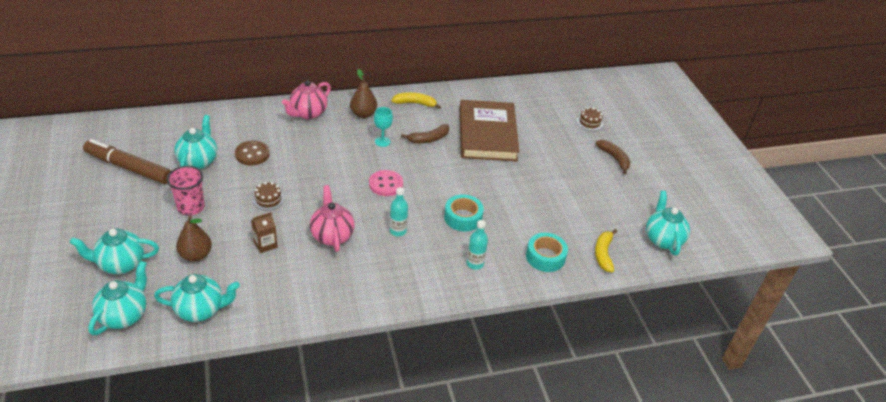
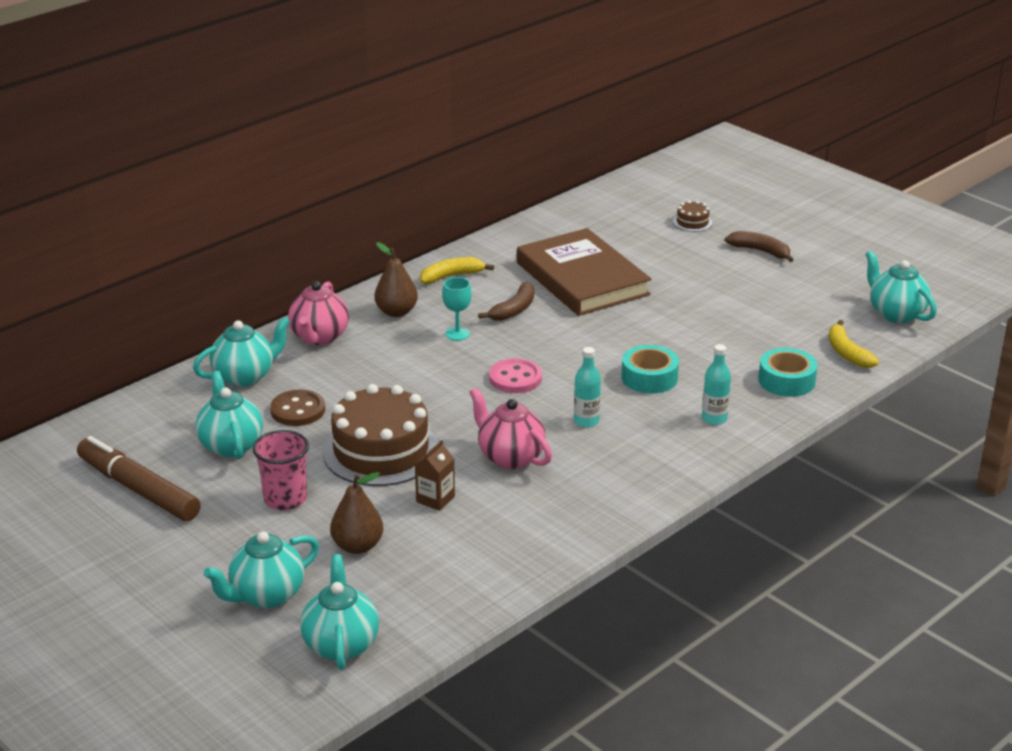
camera: 25 degrees left, 10 degrees down
brown marker [83,139,171,184] -> brown marker turned 45 degrees clockwise [77,436,201,521]
turquoise teapot [154,274,240,322] -> turquoise teapot moved to [193,317,290,387]
brown cake [253,182,284,210] -> brown cake [323,384,438,486], size x2.39

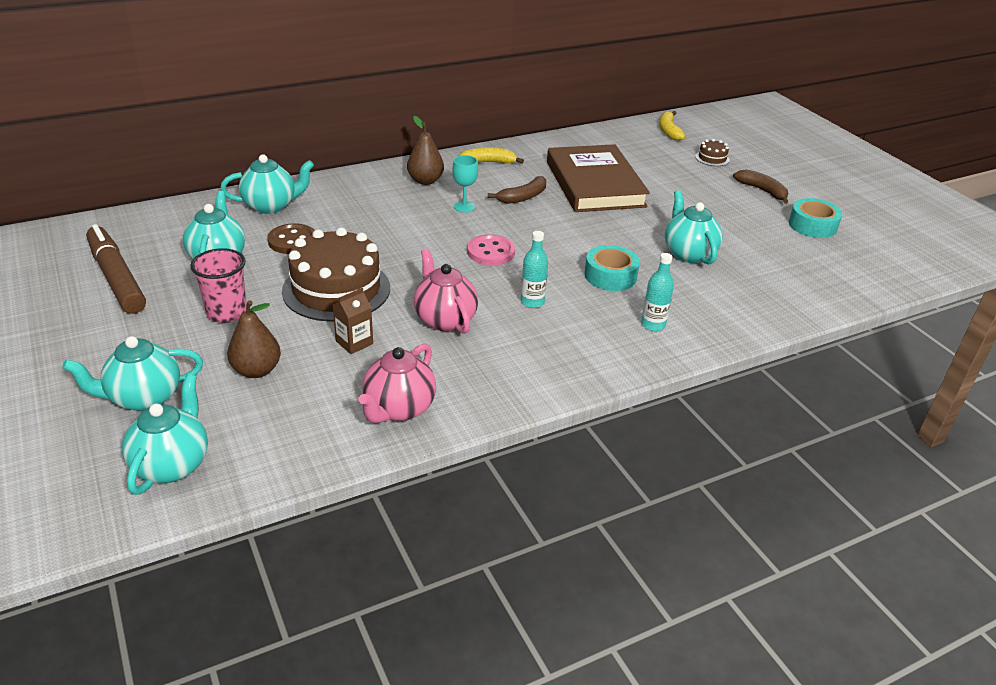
camera: 15 degrees right, 5 degrees up
pink teapot [288,281,349,345] -> pink teapot moved to [358,343,436,423]
turquoise tape [758,348,818,397] -> turquoise tape moved to [789,198,842,238]
yellow banana [829,320,879,368] -> yellow banana moved to [659,111,685,141]
turquoise teapot [866,251,937,323] -> turquoise teapot moved to [665,190,723,264]

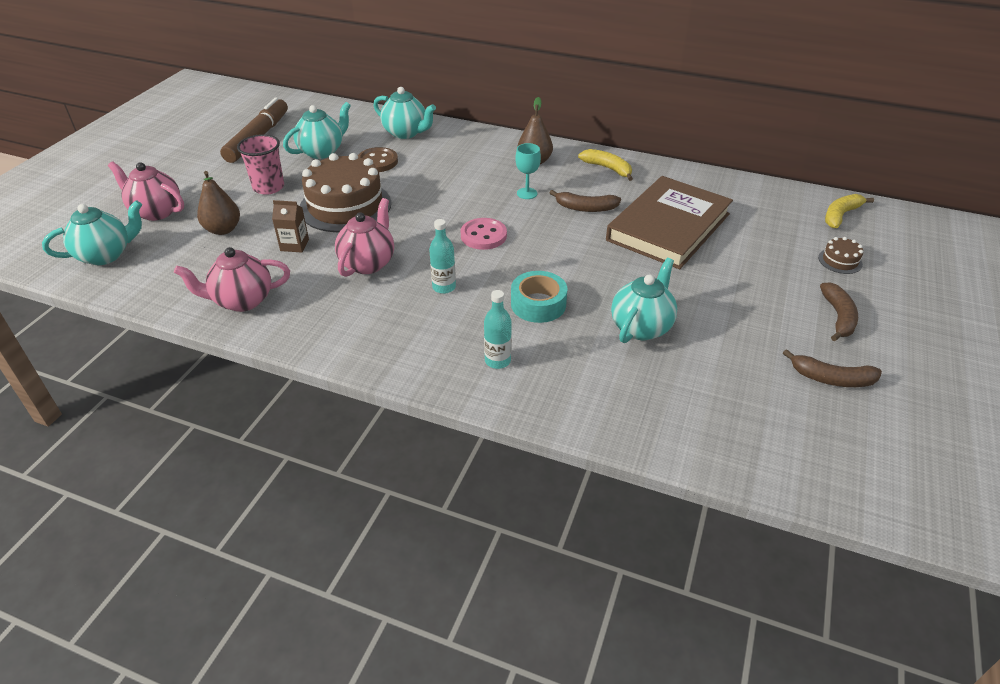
camera: 50 degrees right, 5 degrees up
turquoise teapot [62,336,203,411] -> pink teapot [108,161,184,221]
turquoise tape [789,198,842,238] -> brown banana [783,349,882,387]

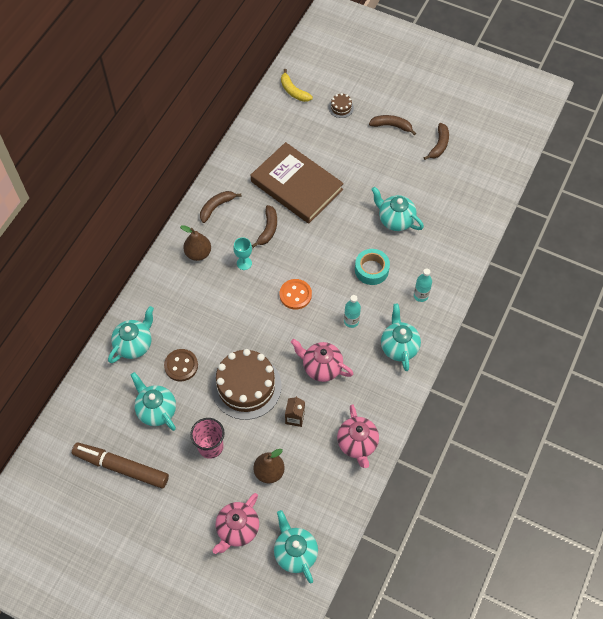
camera: 85 degrees left, 20 degrees up
pink button [460,218,507,250] -> orange button [280,279,312,309]
yellow banana [578,149,633,181] -> brown banana [200,191,241,223]
none -> turquoise teapot [381,304,421,371]

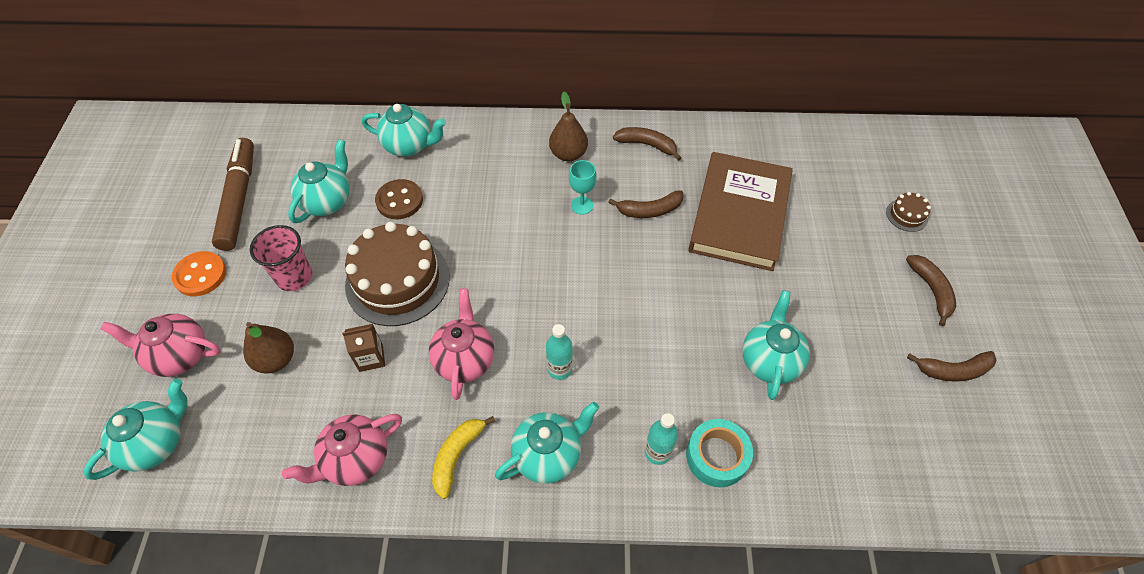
camera: 65 degrees right, 5 degrees down
orange button [280,279,312,309] -> orange button moved to [172,251,226,296]
yellow banana [281,69,313,102] -> yellow banana moved to [432,416,495,499]
turquoise tape [355,249,390,285] -> turquoise tape moved to [686,419,753,487]

